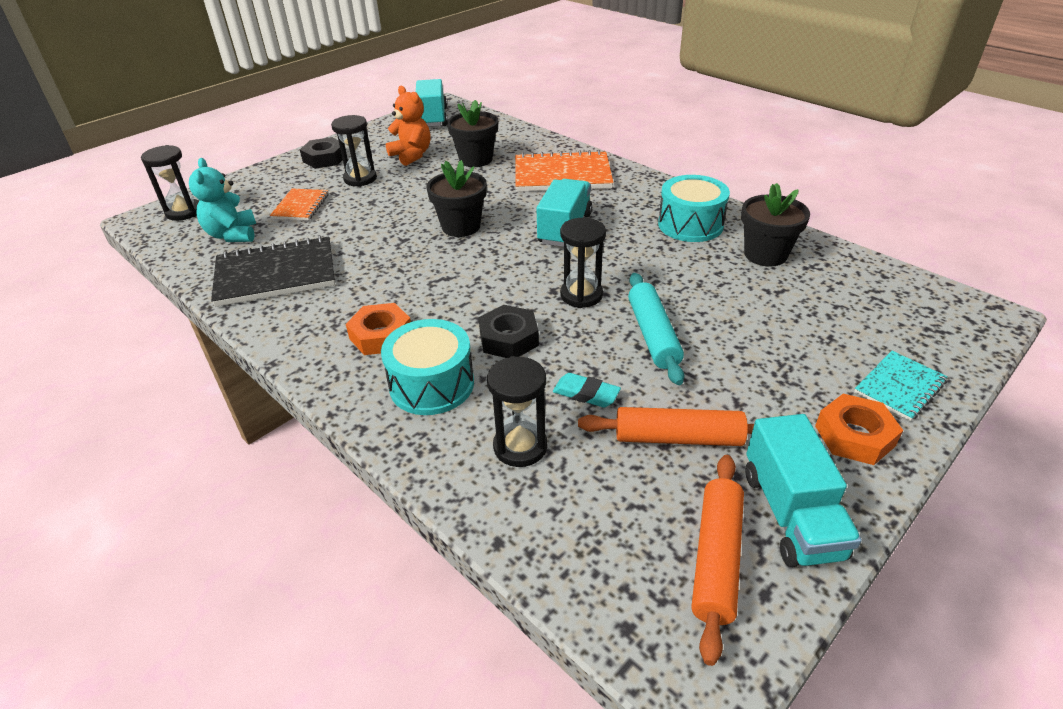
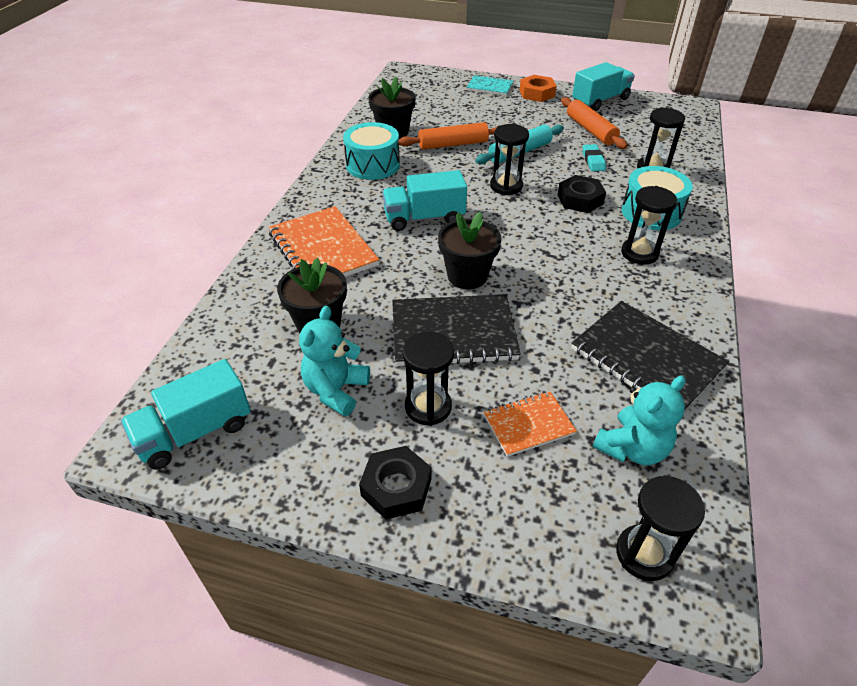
camera: 120 degrees left, 5 degrees up
orange nut [346,303,411,355] -> black hourglass [621,186,677,265]
orange teddy bear [386,86,431,166] -> turquoise teddy bear [299,306,370,416]
orange rolling pin [692,455,744,666] -> orange rolling pin moved to [398,122,498,150]
none -> black notebook [392,294,521,367]

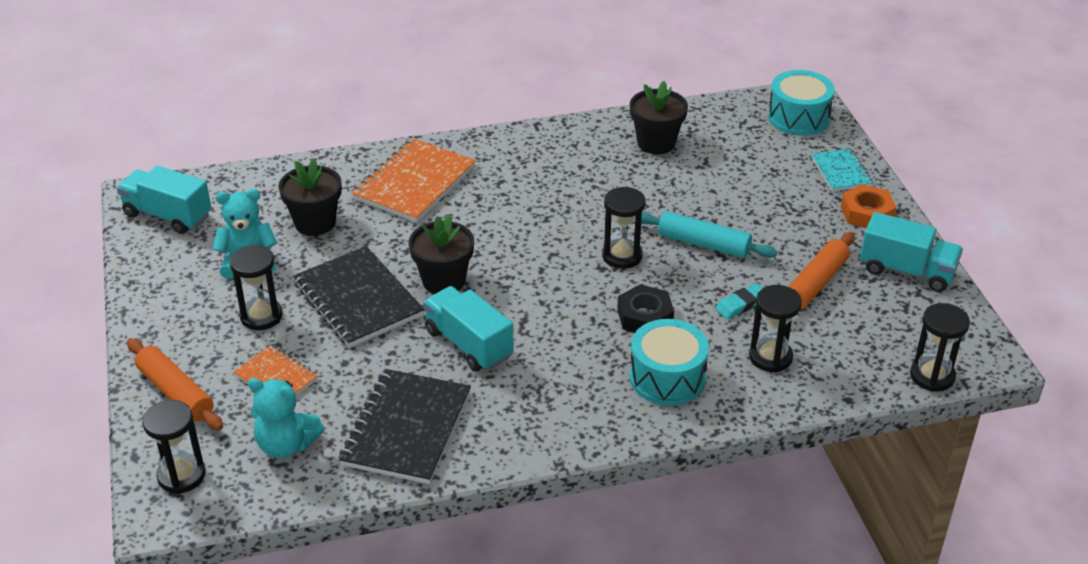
camera: 60 degrees right, 5 degrees down
turquoise drum [343,122,400,180] -> turquoise drum moved to [768,70,835,136]
black nut [359,446,432,519] -> none
turquoise truck [382,170,467,231] -> turquoise truck moved to [423,286,514,372]
orange rolling pin [398,122,498,150] -> orange rolling pin moved to [127,338,223,431]
black hourglass [621,186,677,265] -> black hourglass moved to [910,303,970,392]

